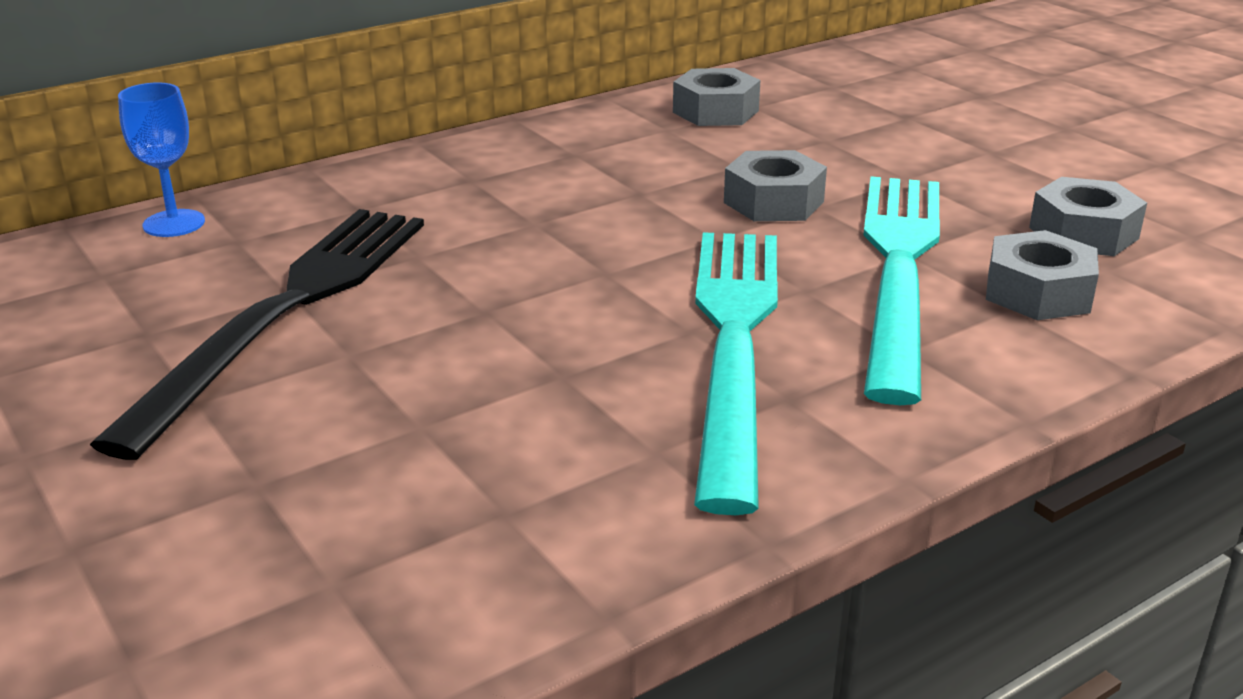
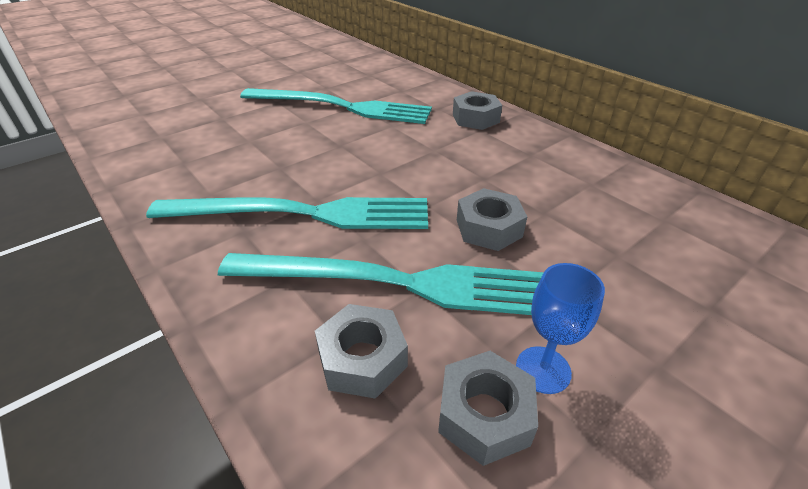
camera: 85 degrees right, 10 degrees up
black fork [90,209,424,460] -> turquoise fork [240,88,432,124]
blue goblet [118,83,205,237] -> blue goblet moved to [516,263,605,394]
grey nut [673,68,761,126] -> grey nut moved to [453,91,502,130]

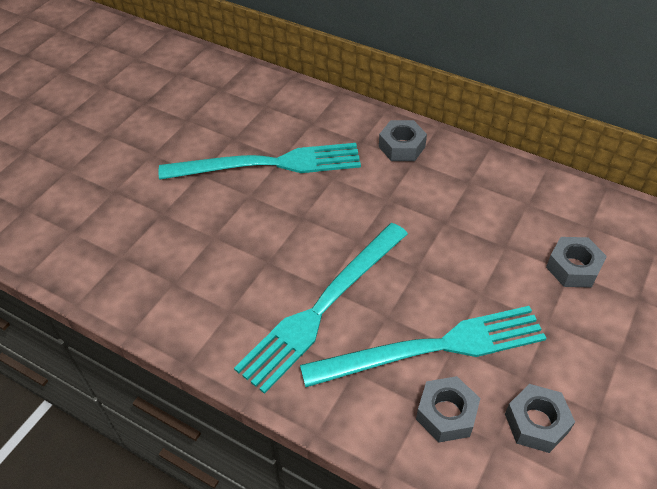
camera: 20 degrees left, 10 degrees up
turquoise fork [146,197,428,229] -> turquoise fork turned 150 degrees clockwise [234,223,408,394]
grey nut [457,188,527,251] -> grey nut moved to [546,237,607,288]
blue goblet [516,263,605,394] -> none

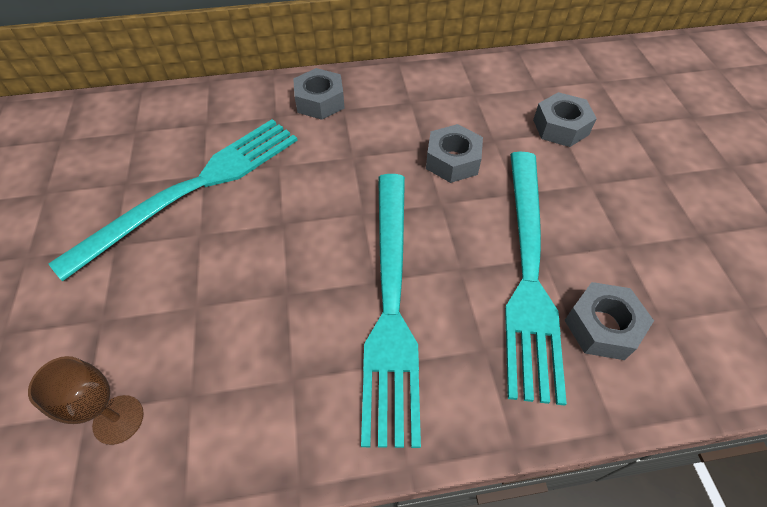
camera: 40 degrees left, 5 degrees up
turquoise fork [300,306,546,387] -> turquoise fork turned 150 degrees clockwise [505,152,567,406]
grey nut [505,384,575,453] -> grey nut moved to [426,124,483,183]
none -> brown goblet [28,356,144,445]

